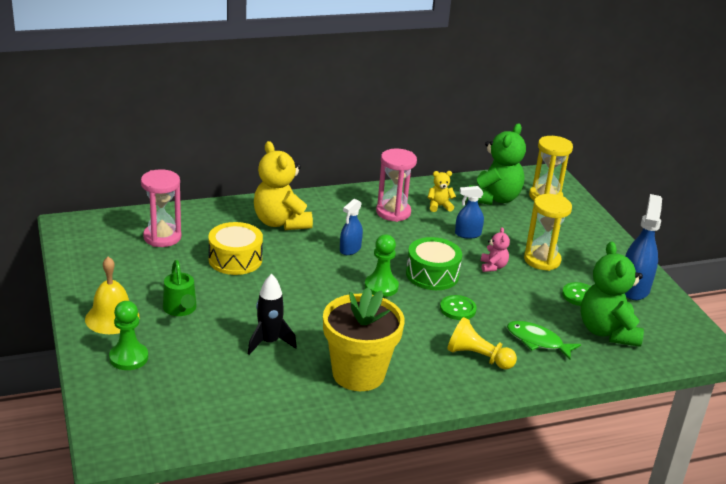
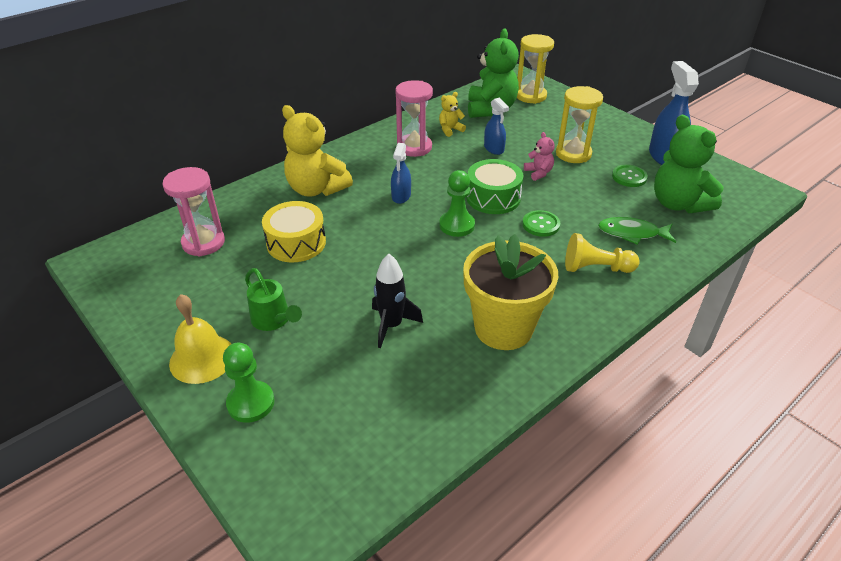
camera: 20 degrees left, 10 degrees up
blue spray bottle [455,186,484,239] -> blue spray bottle turned 90 degrees counterclockwise [484,98,509,155]

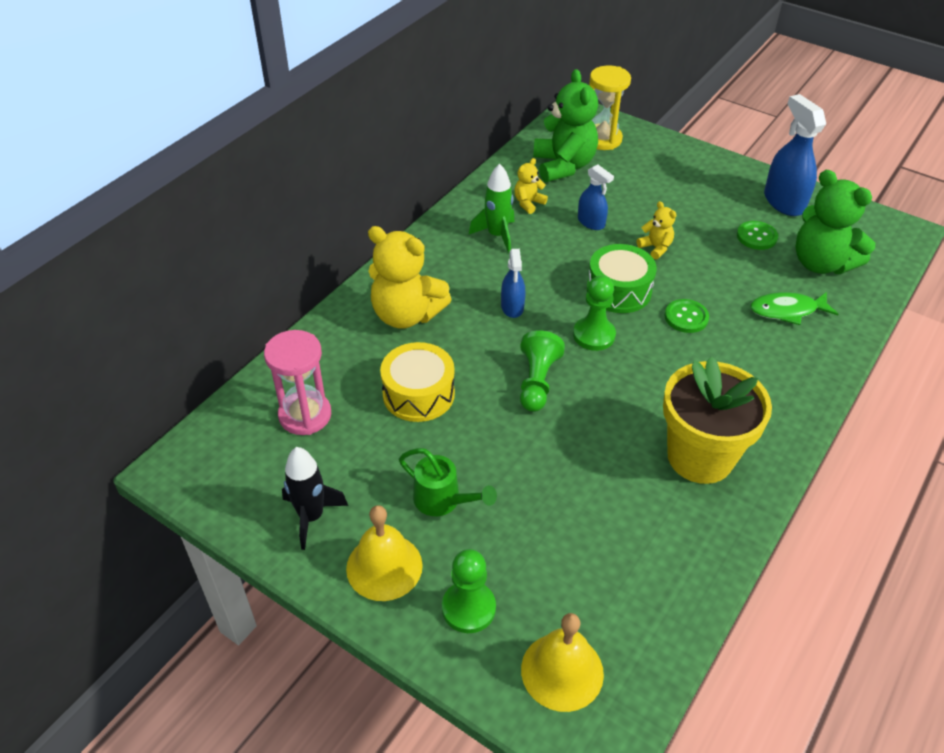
camera: 15 degrees left, 5 degrees up
black rocket [372,254,423,348] -> black rocket moved to [282,447,348,550]
pink hourglass [395,80,433,157] -> green rocket [469,164,514,253]
pink teddy bear [524,132,555,181] -> yellow teddy bear [637,201,676,260]
yellow hourglass [556,86,603,163] -> none
yellow pawn [565,233,640,273] -> none
none -> green pawn [520,330,565,412]
none -> yellow bell [521,613,604,712]

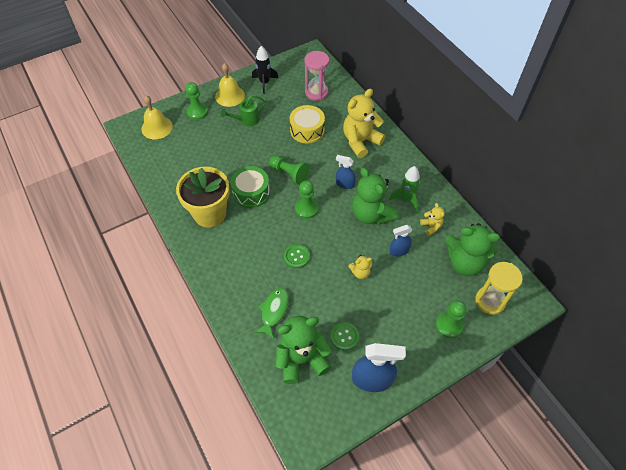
camera: 115 degrees right, 10 degrees up
green drum [587,244,657,313] -> green drum moved to [230,166,270,208]
none -> green teddy bear [352,167,398,225]
none -> green pawn [436,300,467,338]

